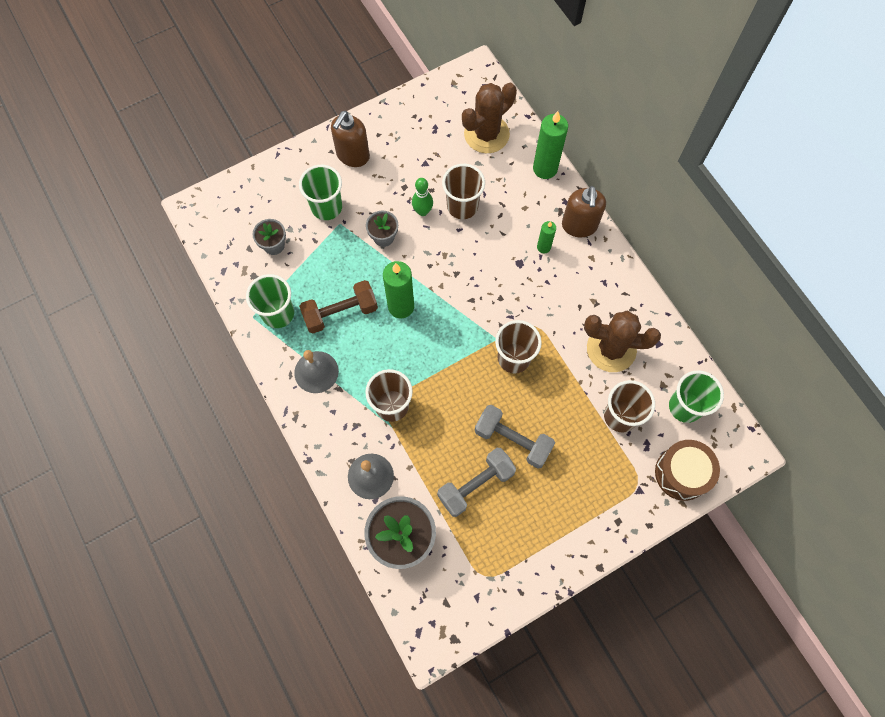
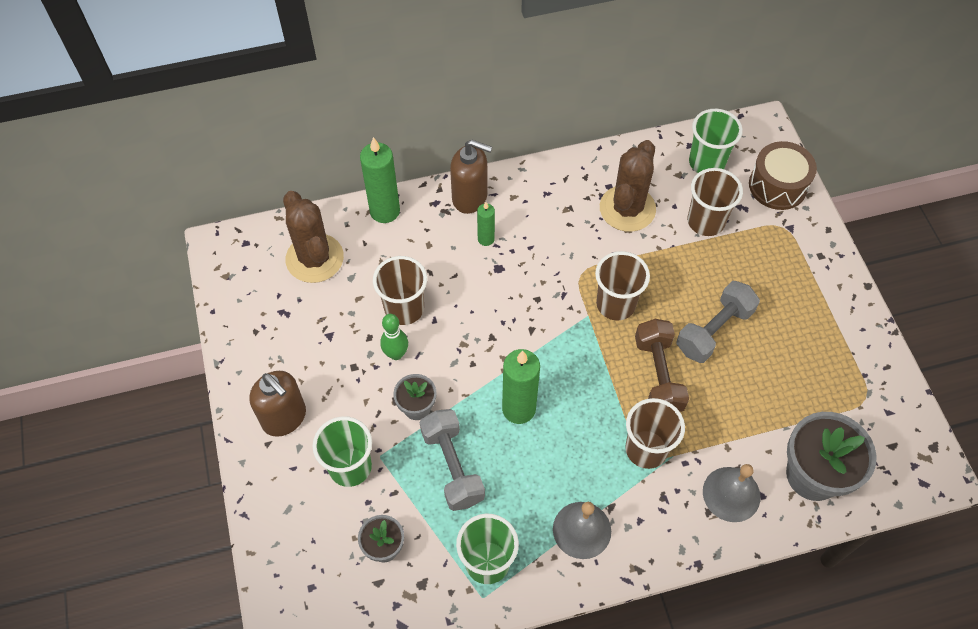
camera: 75 degrees left, 10 degrees down
brown dumbbell [299,280,378,333] -> brown dumbbell moved to [635,319,689,412]
grey dumbbell [437,448,516,517] -> grey dumbbell moved to [420,409,485,511]

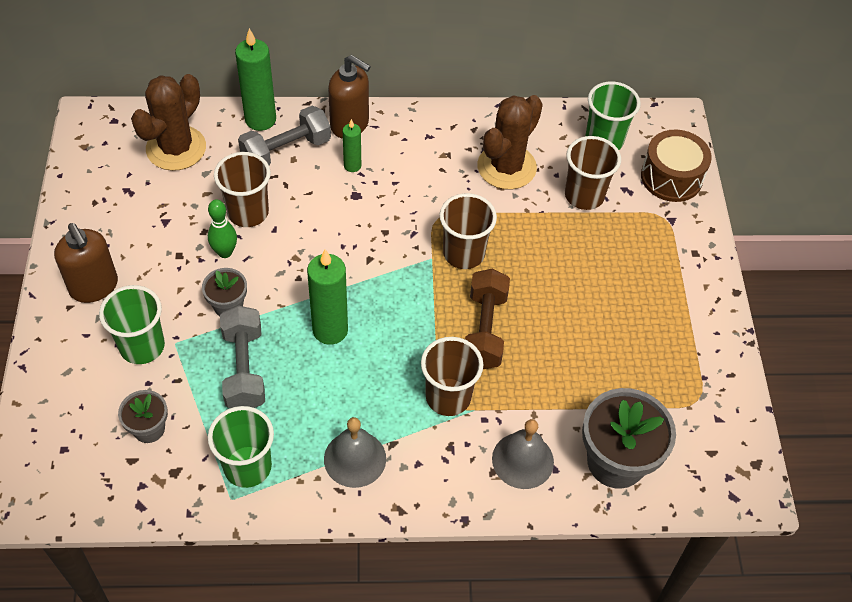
camera: 10 degrees right, 5 degrees down
brown cactus [283,191,344,283] -> brown cactus turned 45 degrees clockwise [131,74,206,171]
grey dumbbell [677,281,760,363] -> grey dumbbell moved to [238,106,331,166]

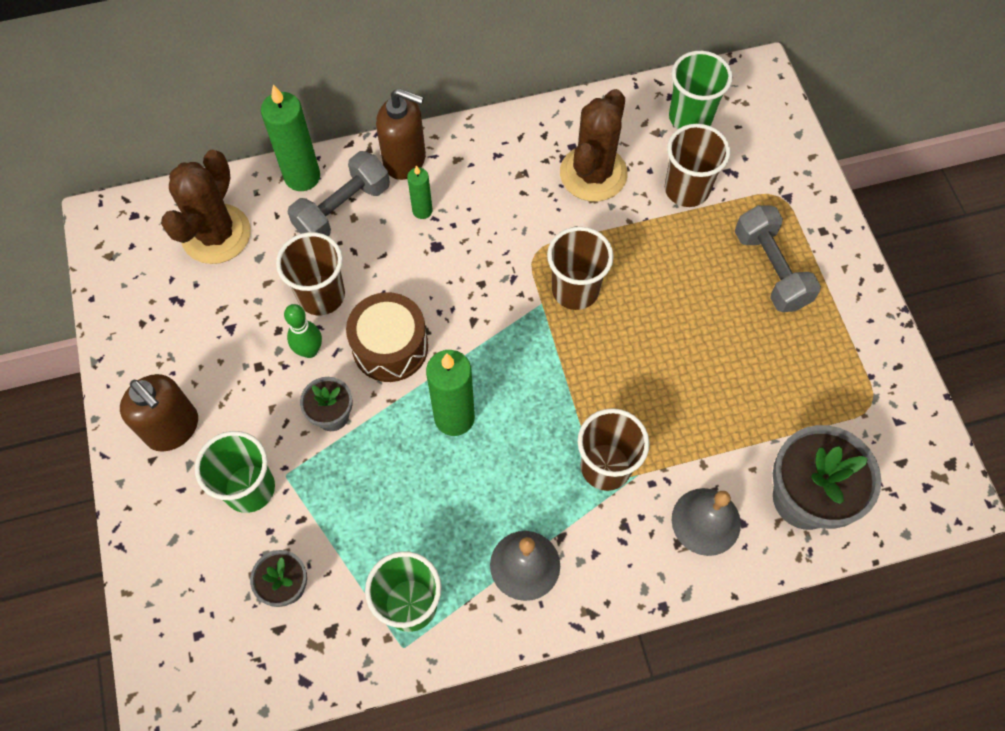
camera: 10 degrees left, 10 degrees up
grey dumbbell [220,305,265,408] -> grey dumbbell moved to [735,205,821,312]
brown dumbbell [465,269,510,369] -> none
brown drum [641,130,712,202] -> brown drum moved to [346,292,428,382]

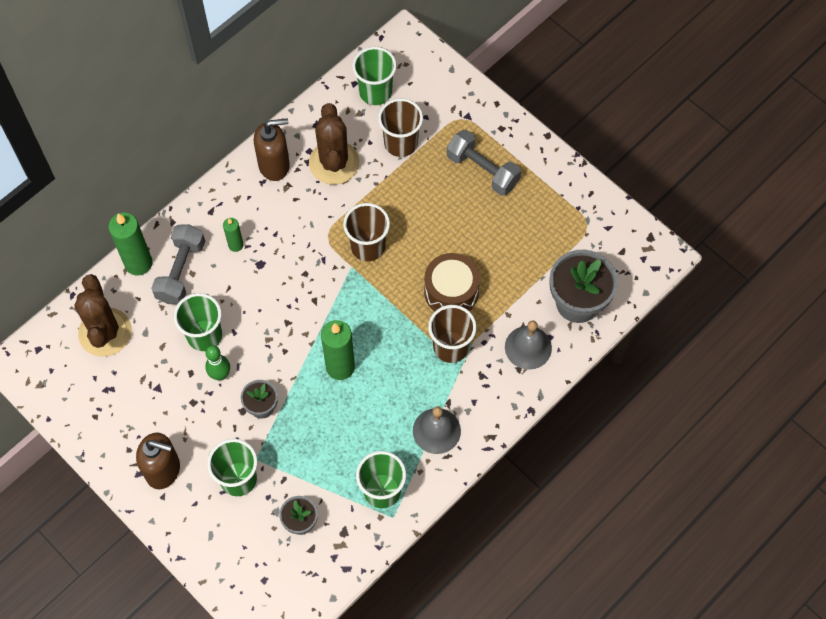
camera: 30 degrees left, 0 degrees up
brown cup [276,232,345,315] -> green cup [174,293,222,351]
brown drum [346,292,428,382] -> brown drum moved to [424,253,480,311]
brown soap dispenser [376,88,426,180] -> brown soap dispenser moved to [254,118,290,181]

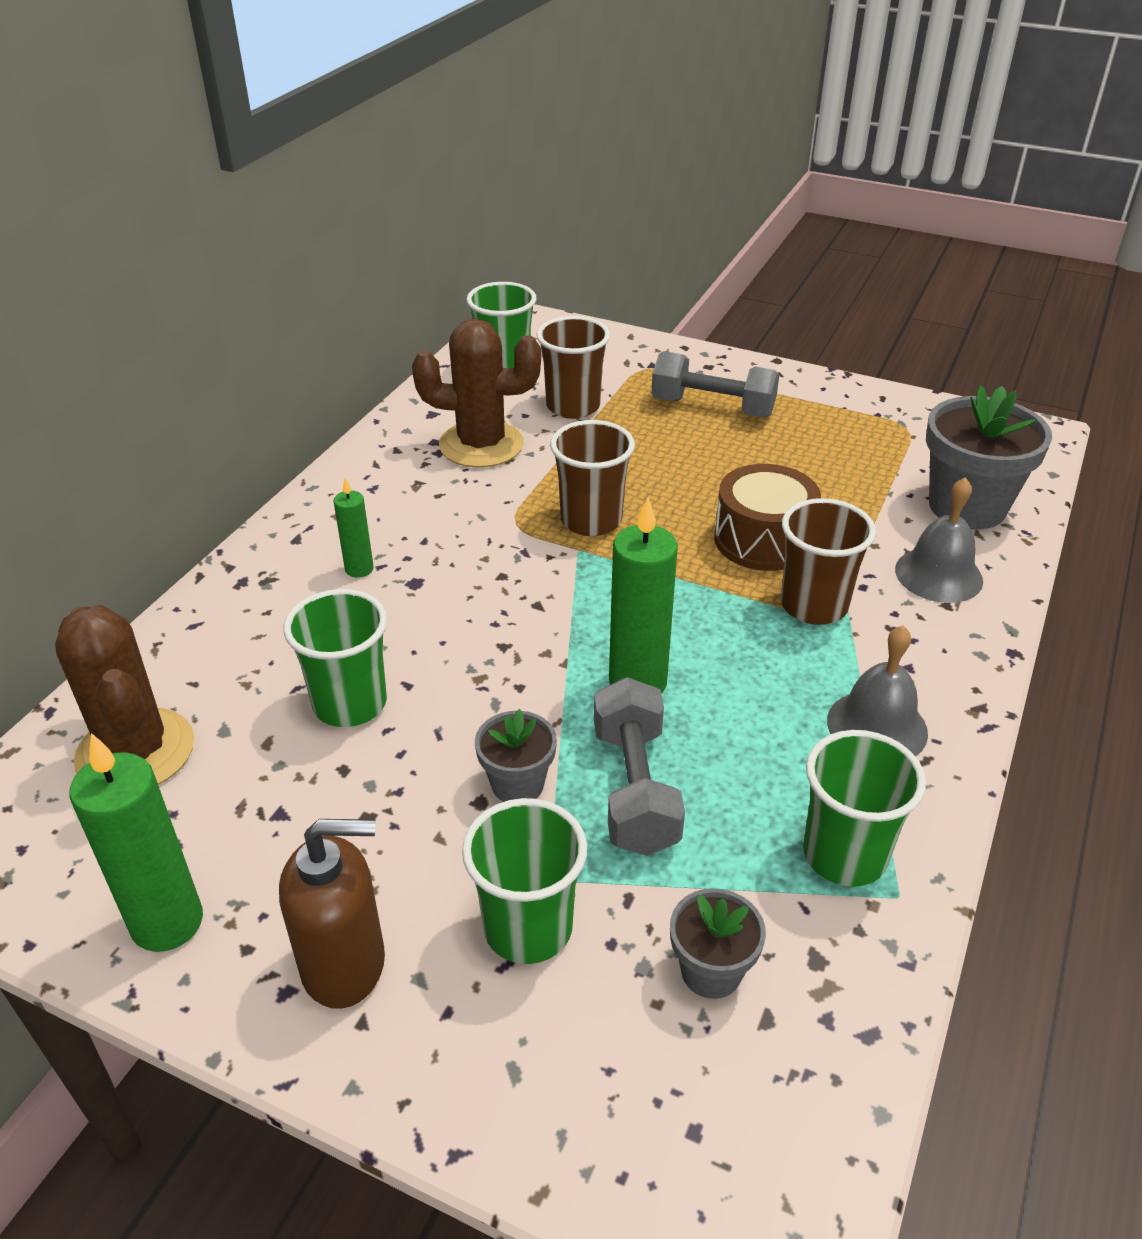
camera: 20 degrees left, 25 degrees down
green candle [108,212,152,276] -> green candle moved to [69,733,203,952]
grey dumbbell [151,224,205,304] -> grey dumbbell moved to [594,677,685,856]
green bowling pin [205,345,230,380] -> none
brown soap dispenser [254,118,290,181] -> none
brown cactus [309,103,359,185] -> brown cactus turned 60 degrees counterclockwise [412,319,541,468]

